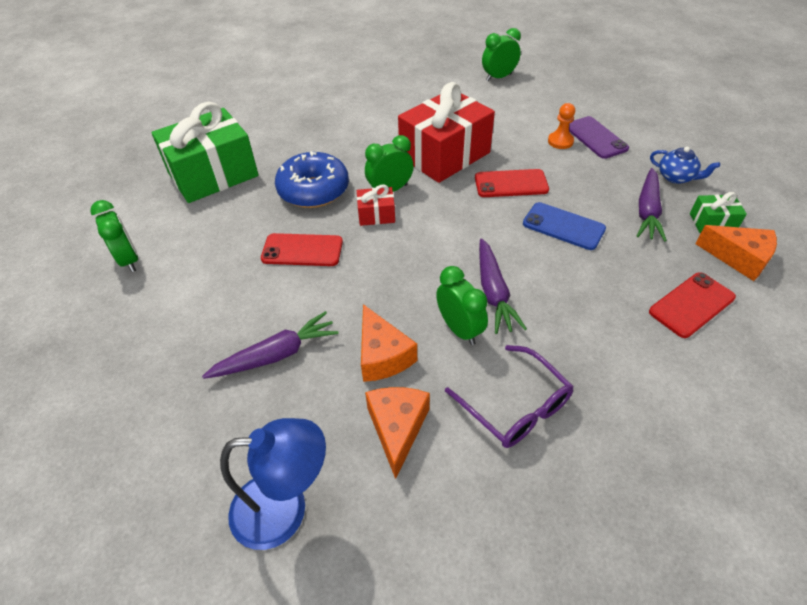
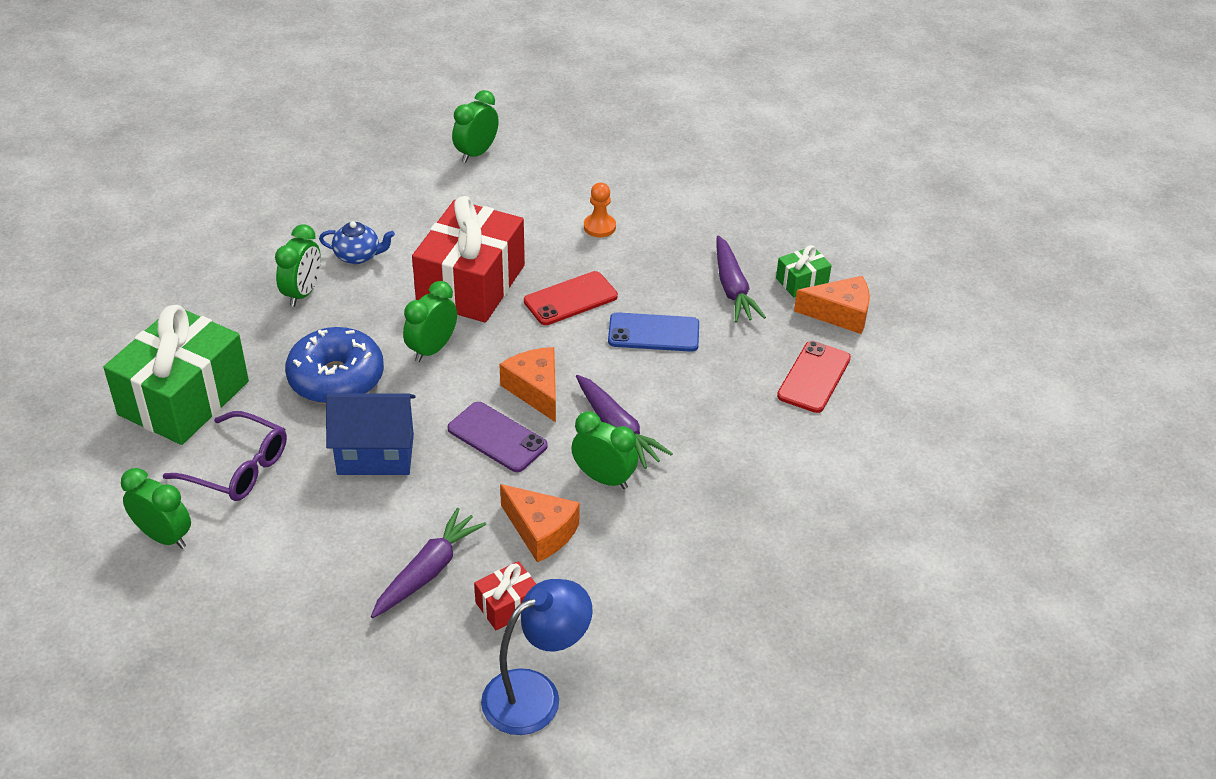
camera: 30 degrees left, 5 degrees down
red phone [261,233,343,266] -> blue house [326,393,416,475]
red gift [357,184,395,226] -> red gift moved to [474,561,536,630]
orange cheese [365,387,430,479] -> orange cheese moved to [499,347,556,422]
purple glasses [445,345,574,448] -> purple glasses moved to [163,411,287,501]
purple phone [569,116,629,159] -> purple phone moved to [448,402,548,472]
blue teapot [650,147,720,184] -> blue teapot moved to [319,221,395,264]
none -> green clock [275,224,321,307]

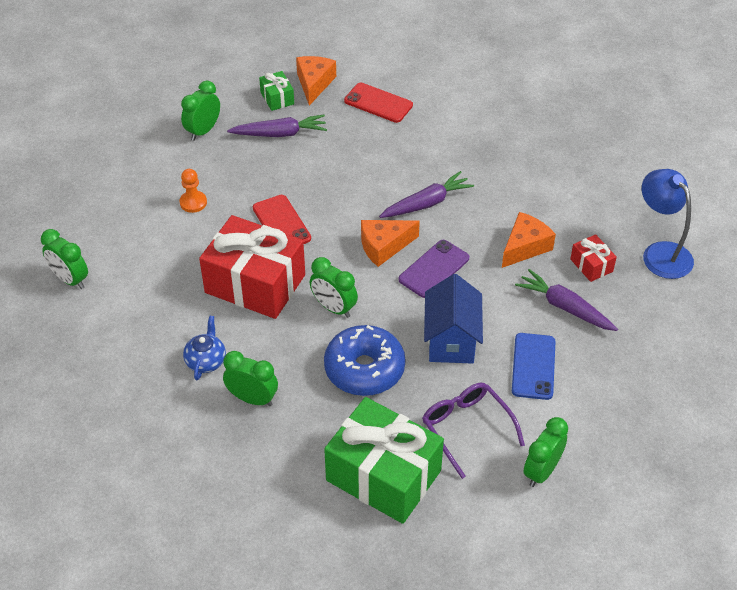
camera: 85 degrees left, 5 degrees up
purple glasses [163,411,287,501] -> purple glasses turned 60 degrees counterclockwise [422,383,525,479]
green clock [571,411,638,489] -> green clock moved to [181,81,220,141]
blue phone [608,312,699,352] -> blue phone moved to [512,333,556,400]

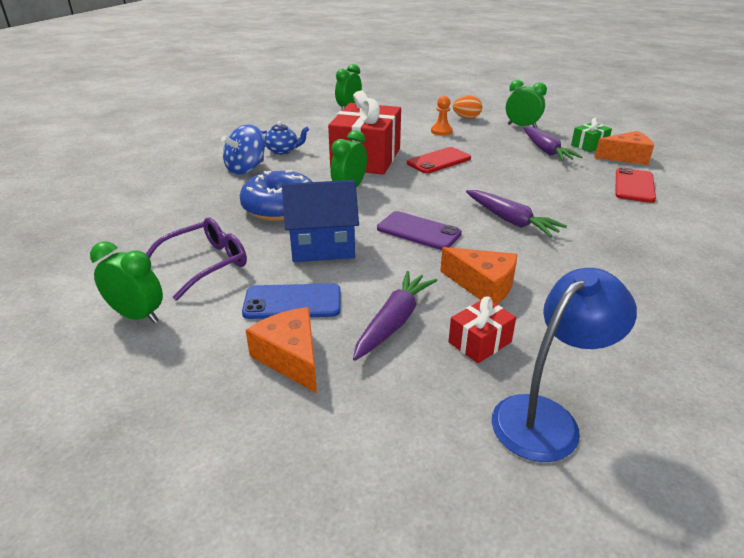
camera: 80 degrees right, 15 degrees down
green clock [223,351,278,406] -> blue spinning top [221,124,265,175]
green gift [324,397,444,524] -> none
orange cheese [361,220,420,267] -> orange cheese moved to [246,307,317,393]
none -> orange egg [453,95,482,119]

